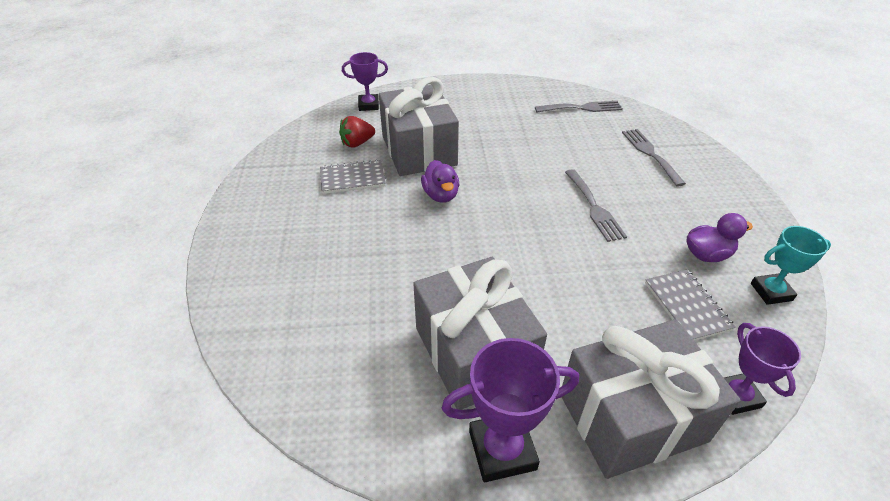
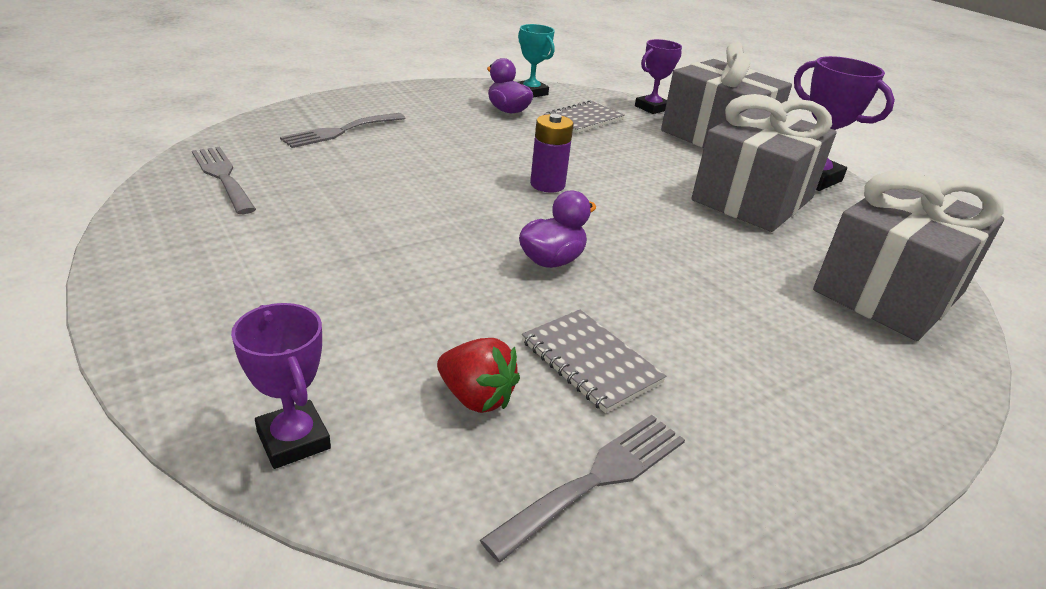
camera: 120 degrees left, 10 degrees down
grey gift [379,77,459,176] -> grey gift moved to [813,171,1004,341]
grey fork [565,169,627,242] -> grey fork moved to [480,415,685,562]
none -> purple battery [530,114,574,192]

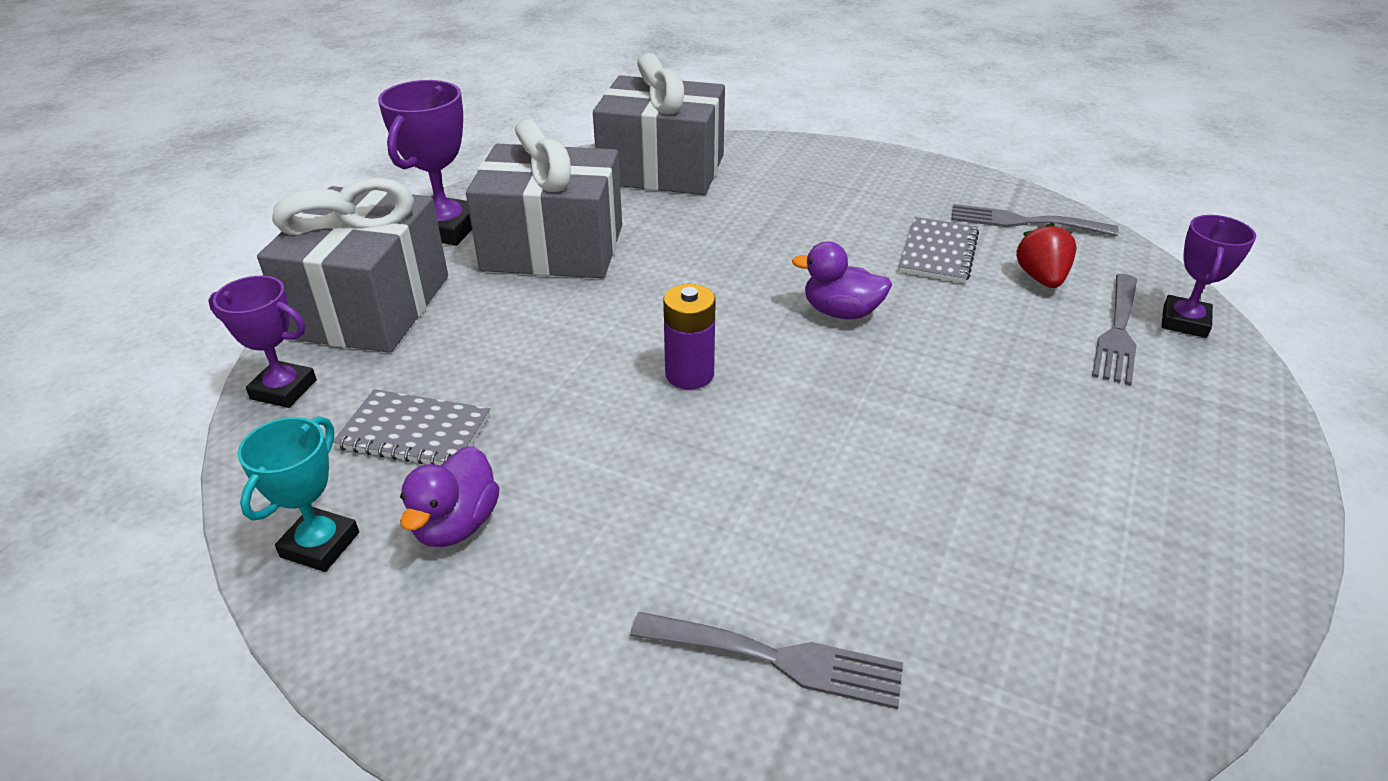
camera: 120 degrees left, 5 degrees up
grey fork [192,147,256,214] -> grey fork moved to [1092,274,1137,385]

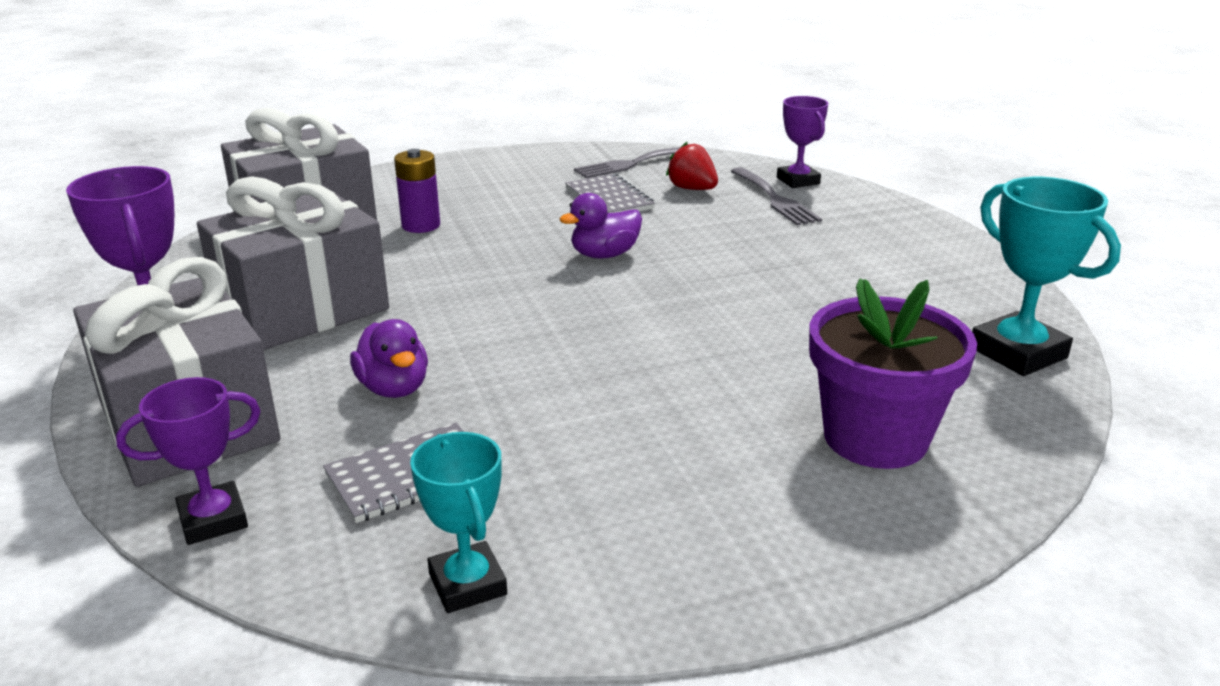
camera: 45 degrees left, 10 degrees down
purple duck [400,446,499,547] -> purple duck moved to [350,319,428,398]
grey fork [630,612,903,709] -> purple flower pot [809,279,977,469]
purple battery [663,284,716,390] -> purple battery moved to [394,149,440,233]
none -> turquoise trophy [972,177,1121,376]

